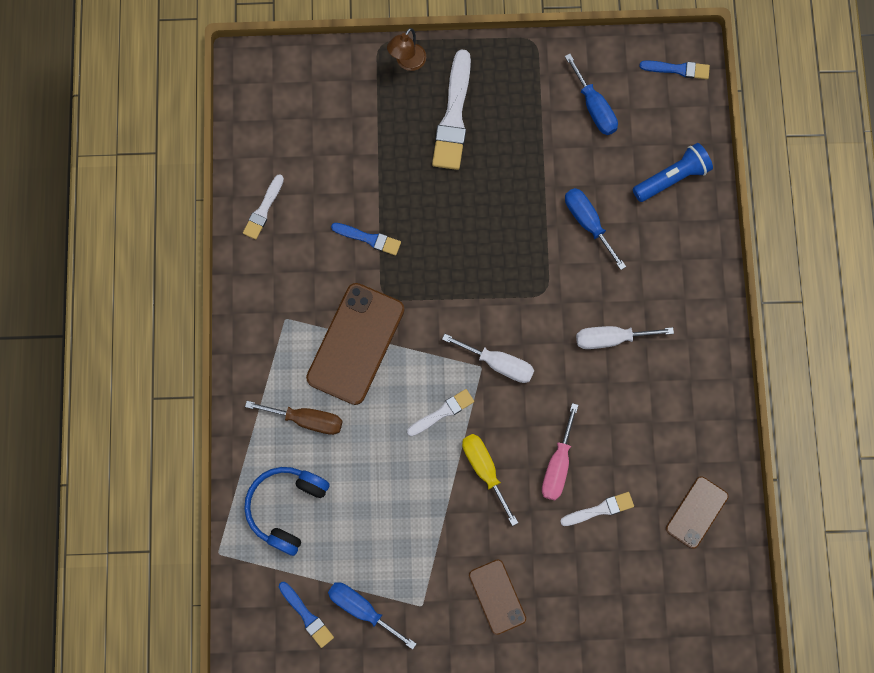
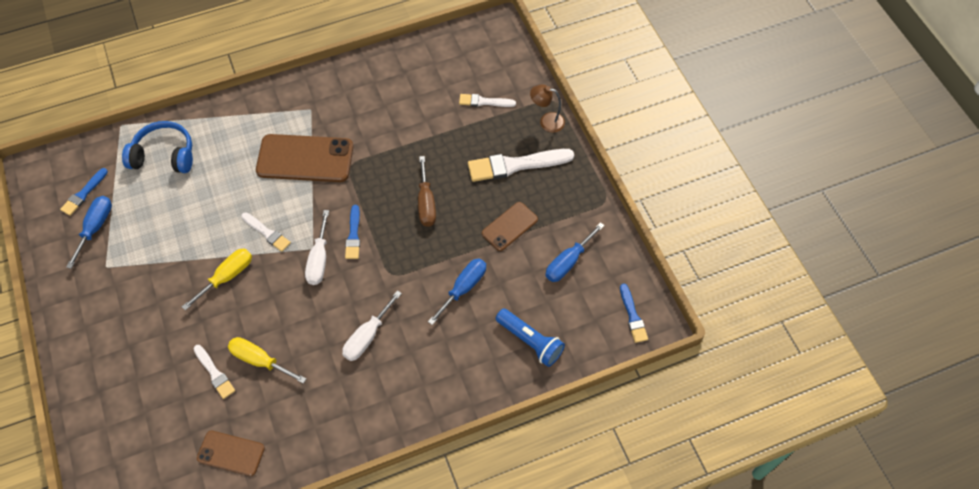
camera: 70 degrees right, 15 degrees down
white brush [243,174,284,239] -> white brush moved to [459,94,516,107]
brown screwdriver [245,401,343,435] -> brown screwdriver moved to [418,156,436,227]
blue brush [331,223,401,255] -> blue brush moved to [345,205,360,259]
brown phone [469,559,526,635] -> brown phone moved to [482,202,538,251]
pink screwdriver [542,403,578,500] -> none
white screwdriver [576,326,674,349] -> white screwdriver turned 120 degrees counterclockwise [342,290,402,361]
none -> yellow screwdriver [228,337,307,384]

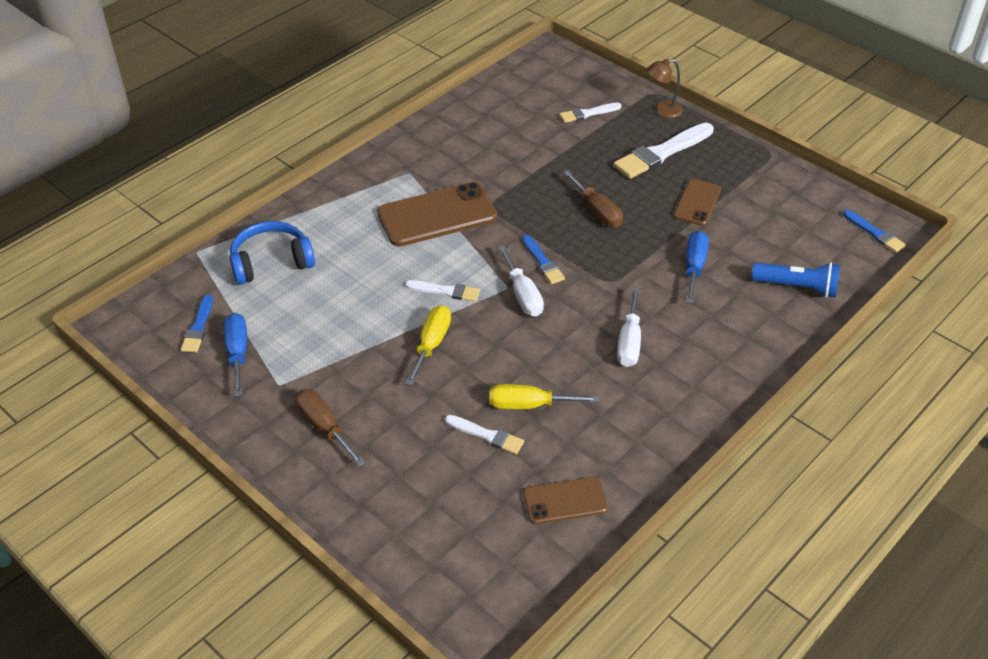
camera: 25 degrees left, 15 degrees down
blue screwdriver [545,222,605,282] -> none
none -> brown screwdriver [295,389,366,467]

